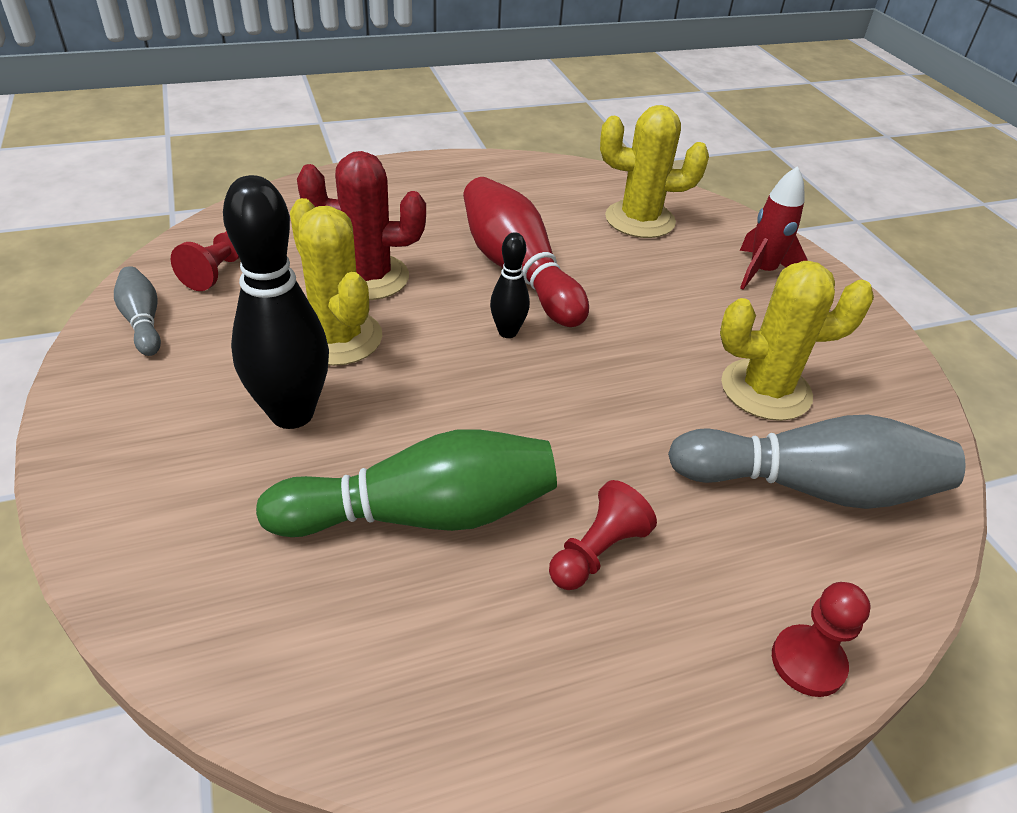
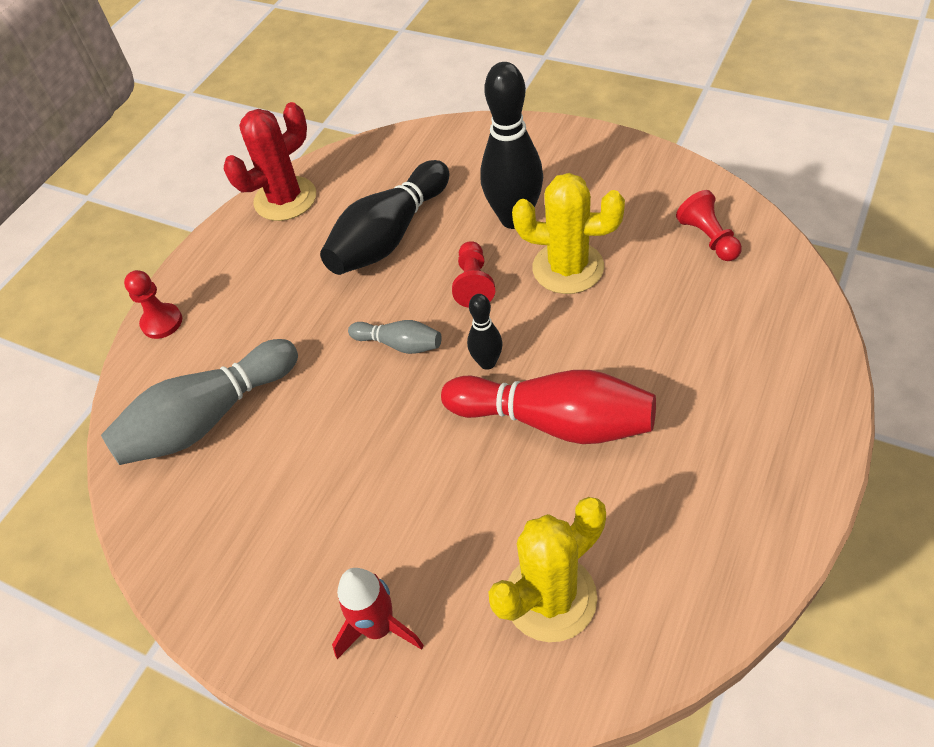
camera: 145 degrees right, 10 degrees up
grey bowling pin [114,266,161,356] -> grey bowling pin moved to [348,320,442,354]
green bowling pin [256,429,557,537] -> black bowling pin [320,160,449,275]
red cactus [297,151,426,300] -> red cactus moved to [224,102,316,221]
red pawn [549,480,657,590] -> red pawn moved to [452,241,495,308]
yellow cactus [720,261,874,421] -> none

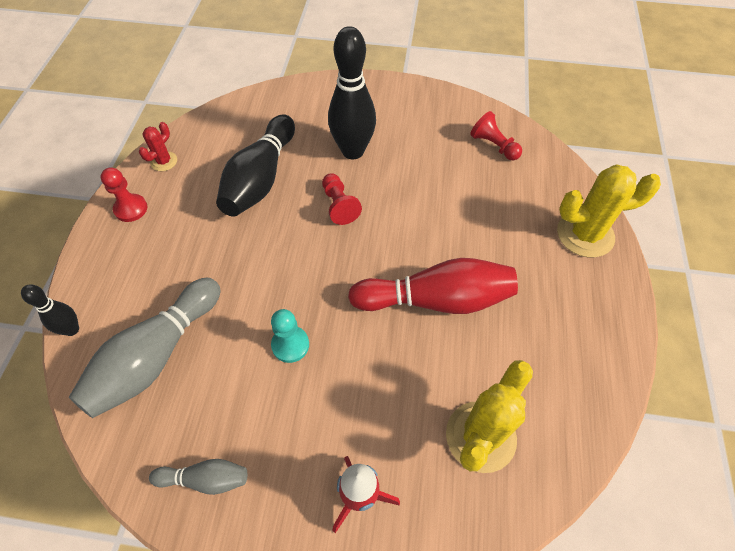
camera: 25 degrees left, 5 degrees up
red pawn [124,270,182,339] -> red pawn moved to [100,167,147,222]
red cactus [224,102,316,221] -> red cactus [139,122,177,171], size x0.52
grey bowling pin [348,320,442,354] -> grey bowling pin moved to [149,459,247,495]
black bowling pin [467,294,502,370] -> black bowling pin moved to [21,285,79,336]
yellow cactus [512,173,625,294] -> yellow cactus moved to [557,164,661,257]
none -> turquoise pawn [271,309,309,363]

